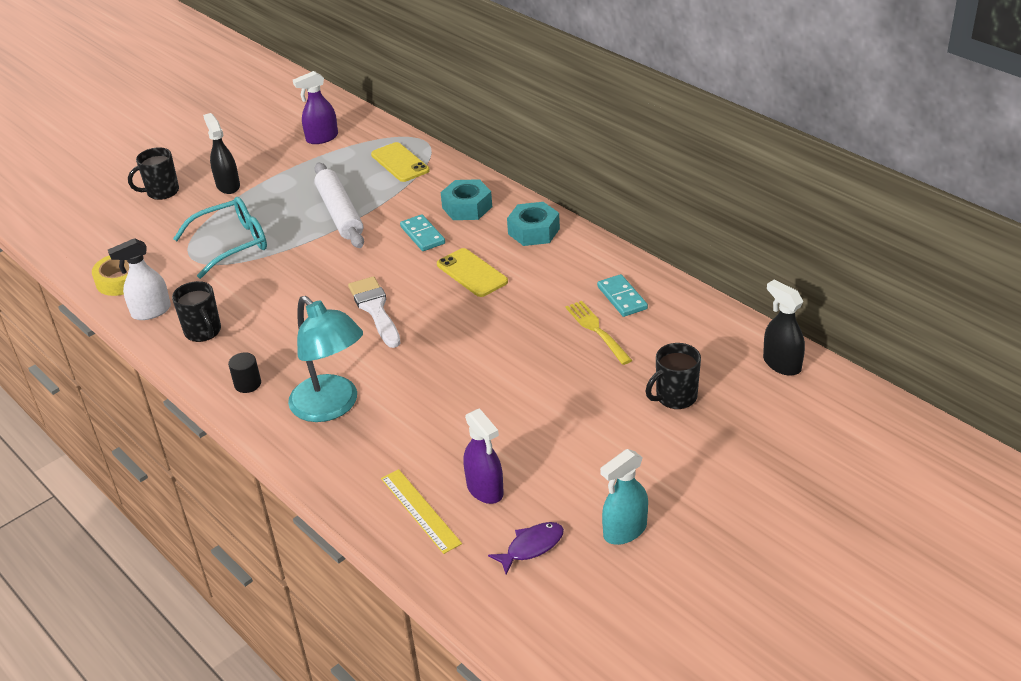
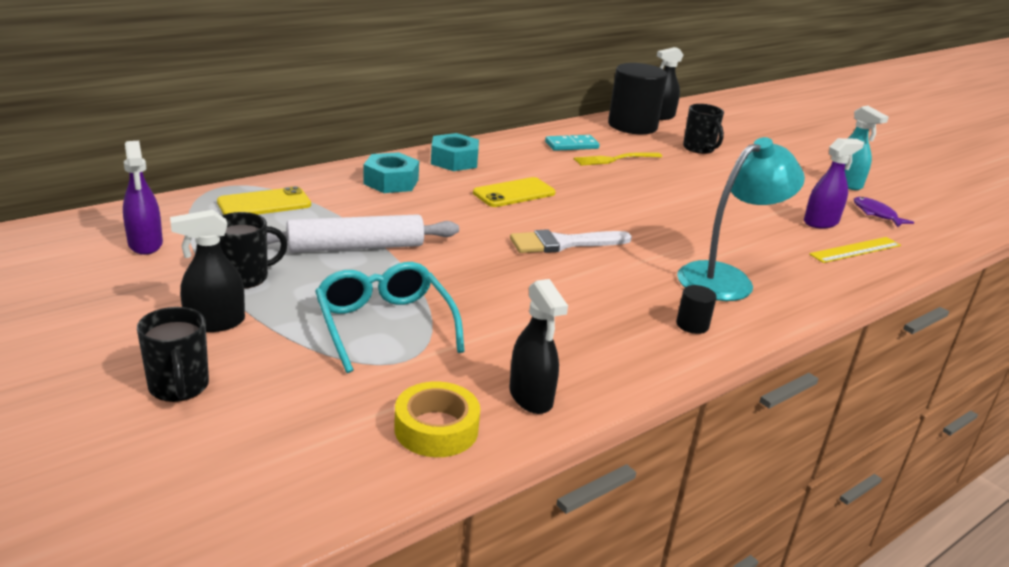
camera: 90 degrees left, 10 degrees down
white spray bottle [108,238,171,320] -> black spray bottle [510,279,568,414]
black mug [172,281,221,342] -> black mug moved to [219,212,287,289]
turquoise domino [400,214,445,251] -> none
none -> black cylinder [608,63,667,134]

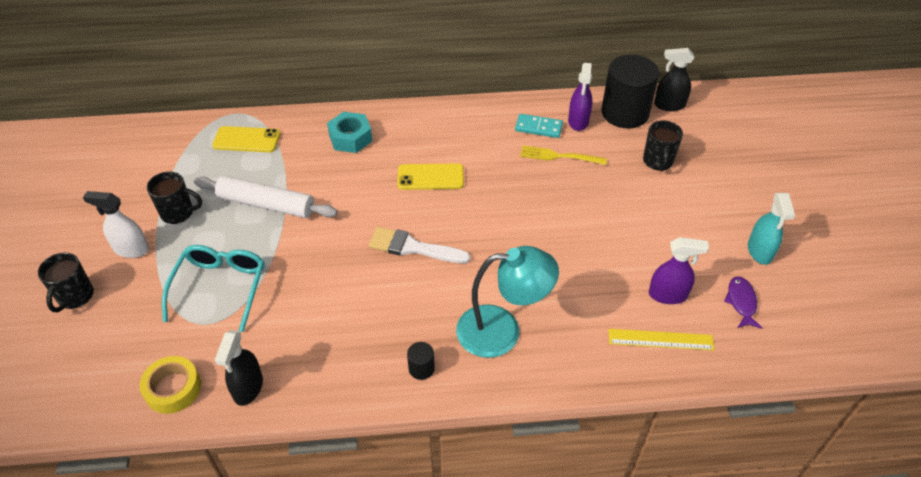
camera: 35 degrees right, 20 degrees up
purple spray bottle [123,141,163,255] -> purple spray bottle moved to [568,63,592,131]
black spray bottle [170,210,245,332] -> white spray bottle [83,191,149,258]
turquoise nut [431,133,479,171] -> none

